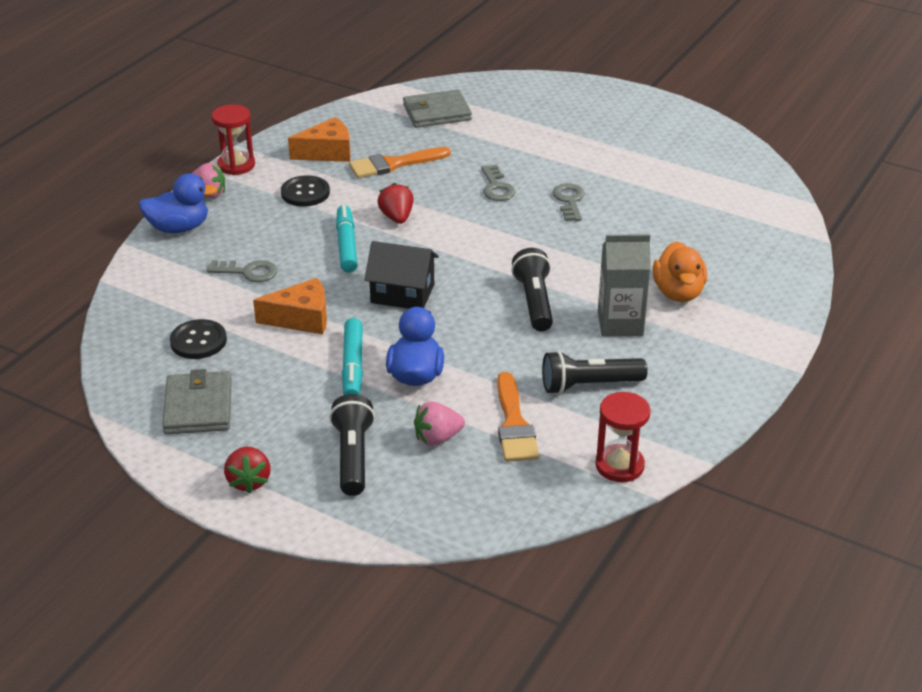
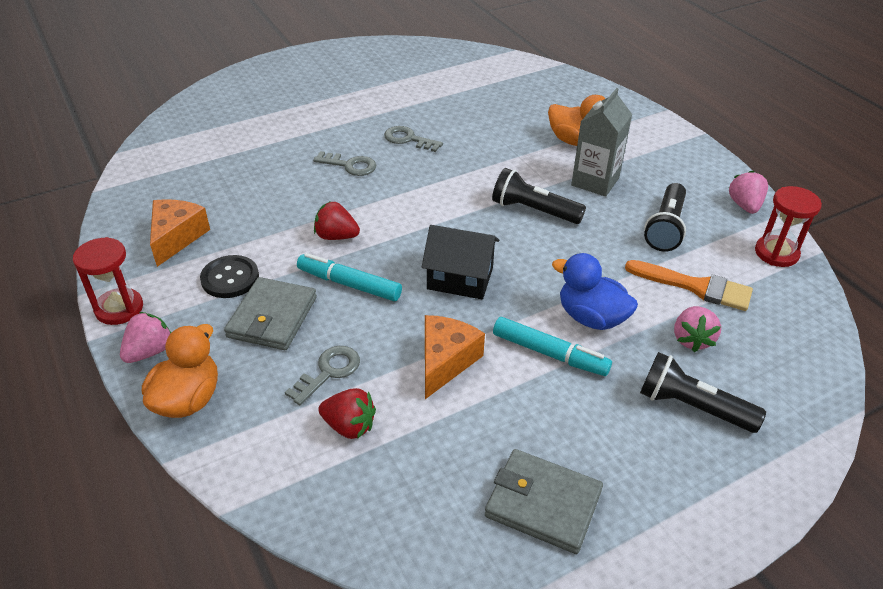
camera: 60 degrees left, 5 degrees up
blue duck [138,173,218,233] -> orange duck [142,324,218,418]
black button [170,319,227,359] -> none
red strawberry [224,447,271,494] -> red strawberry moved to [318,388,376,439]
orange brush [349,147,451,178] -> none
black house [364,241,439,309] -> black house turned 60 degrees clockwise [422,225,499,299]
grey wallet [403,90,472,128] -> grey wallet moved to [224,277,317,350]
none -> pink strawberry [729,171,768,214]

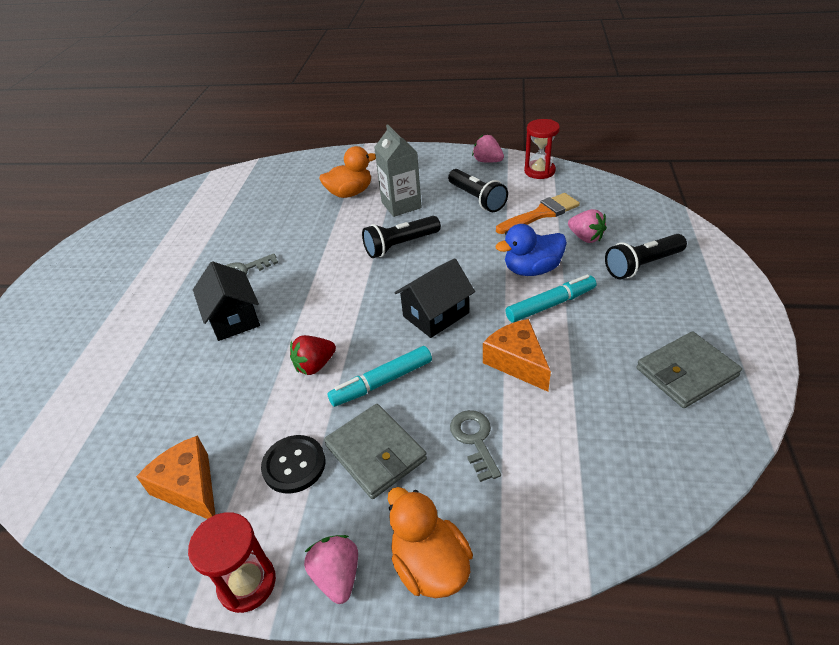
camera: 50 degrees left, 0 degrees up
grey key [313,151,376,176] -> black house [193,261,260,341]
red strawberry [318,388,376,439] -> none

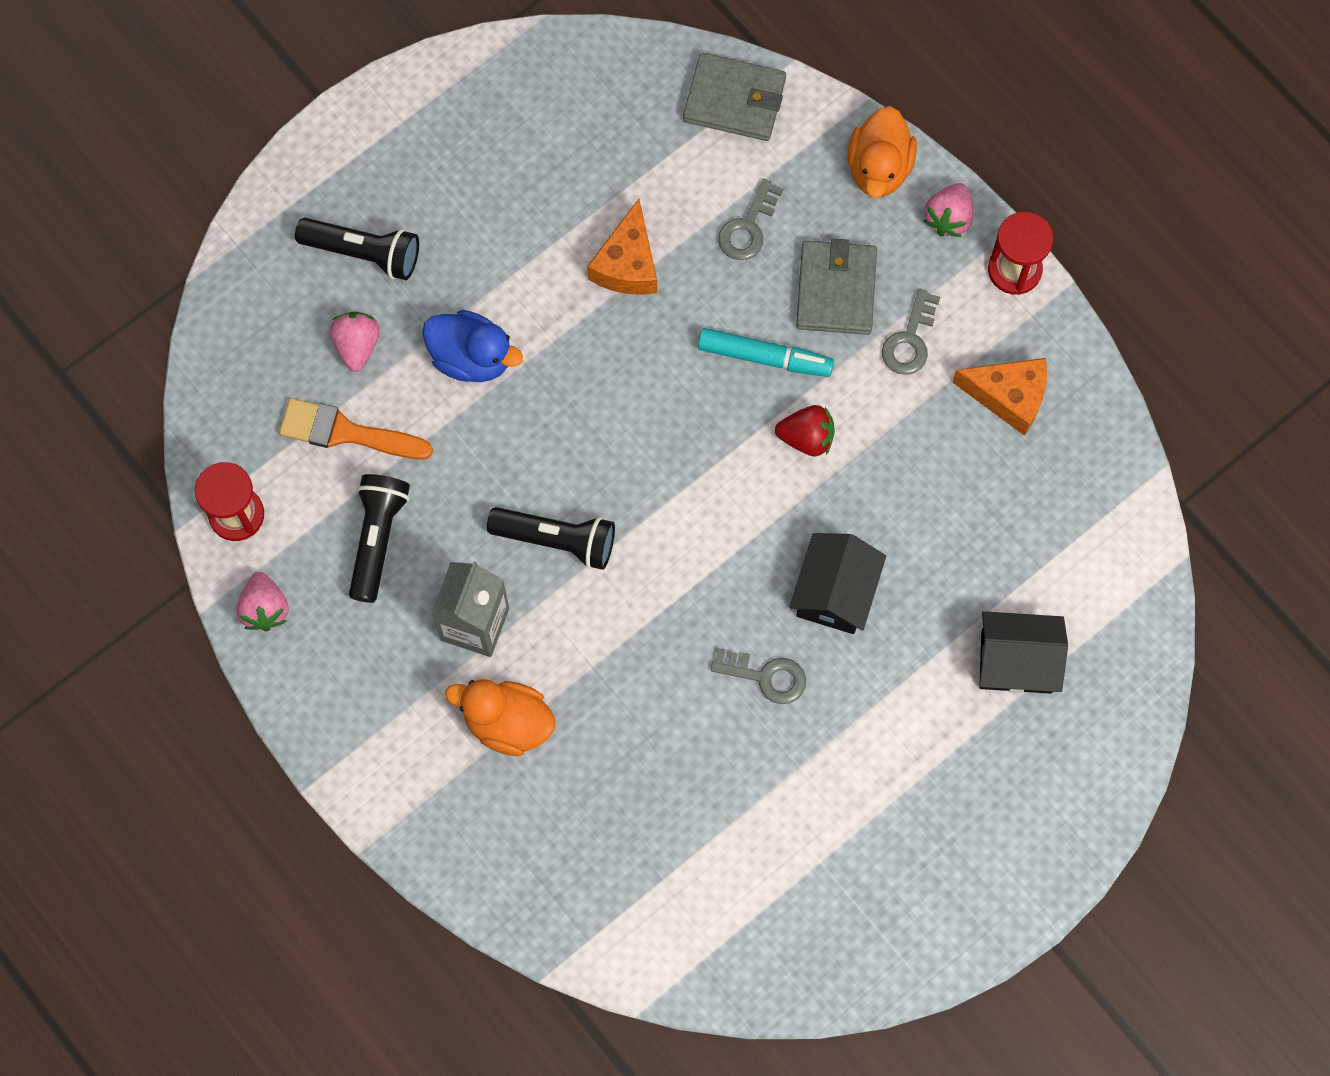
camera: 140 degrees left, 30 degrees up
orange cheese [136,435,215,519] -> orange cheese turned 75 degrees counterclockwise [952,358,1047,436]
black button [261,435,326,494] -> grey key [882,289,940,375]
black house [394,258,475,338] -> black house moved to [979,611,1068,694]
turquoise marker [505,274,596,323] -> none
grey wallet [637,331,742,408] -> grey wallet moved to [683,52,786,141]

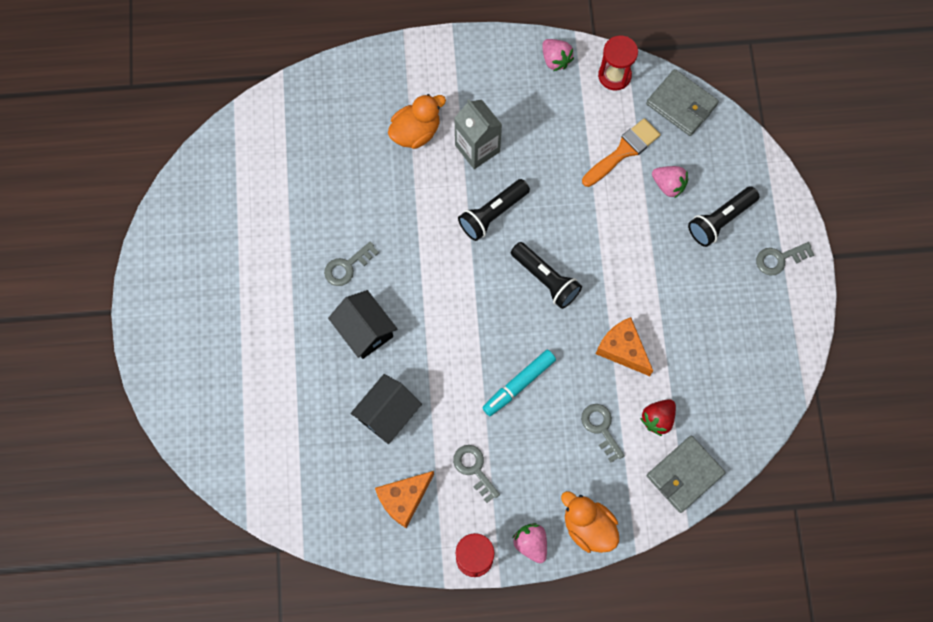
camera: 125 degrees right, 0 degrees up
pink strawberry [236,572,289,631] -> pink strawberry turned 150 degrees counterclockwise [542,39,574,71]
black flashlight [349,474,410,603] -> black flashlight moved to [511,242,582,309]
blue duck [422,310,523,382] -> none
red strawberry [775,405,835,456] -> red strawberry moved to [640,399,676,436]
grey wallet [796,238,877,335] -> grey wallet moved to [646,69,719,136]
black house [979,611,1068,694] -> black house moved to [351,374,422,444]
none -> grey key [756,242,814,275]

